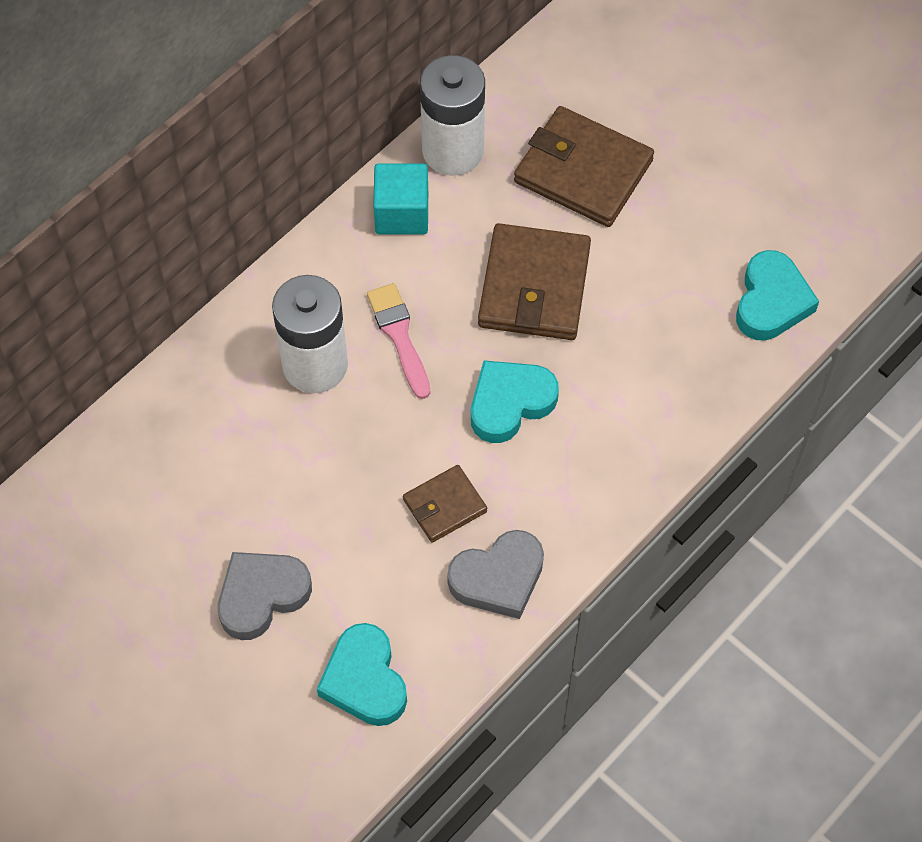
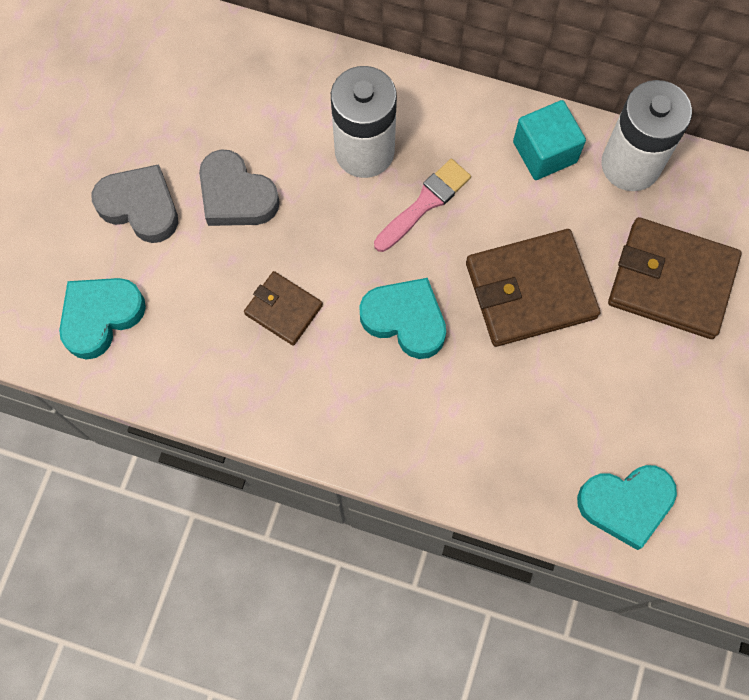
camera: 65 degrees right, 10 degrees up
grey heart [447,530,544,619] -> grey heart moved to [199,149,280,226]
brown wallet [514,106,654,227] -> brown wallet turned 75 degrees counterclockwise [608,217,741,339]

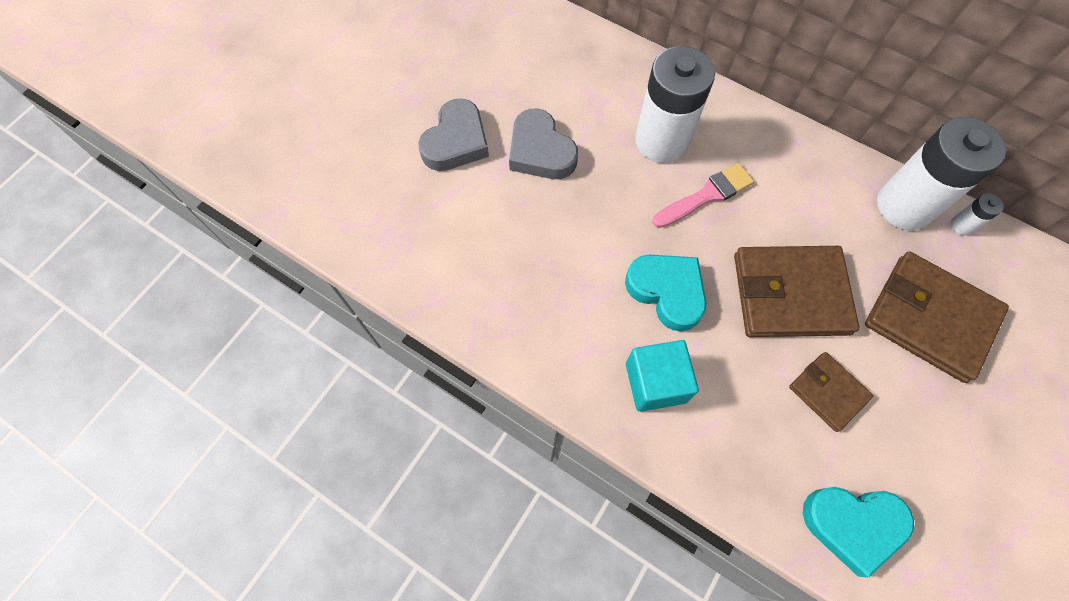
camera: 15 degrees right, 5 degrees down
turquoise heart [59,278,146,360] -> none
grey heart [92,164,178,243] -> grey heart turned 75 degrees clockwise [418,98,489,171]
brown wallet [244,271,323,346] -> brown wallet moved to [789,352,873,432]
turquoise cube [513,100,586,180] -> turquoise cube moved to [626,340,699,412]
none -> white battery [951,193,1004,236]

